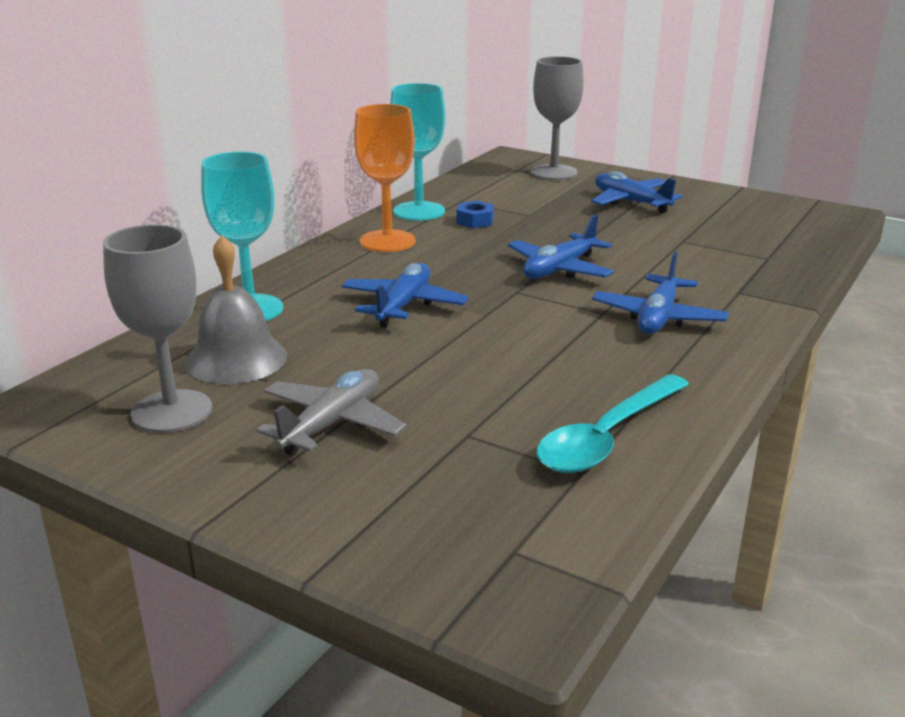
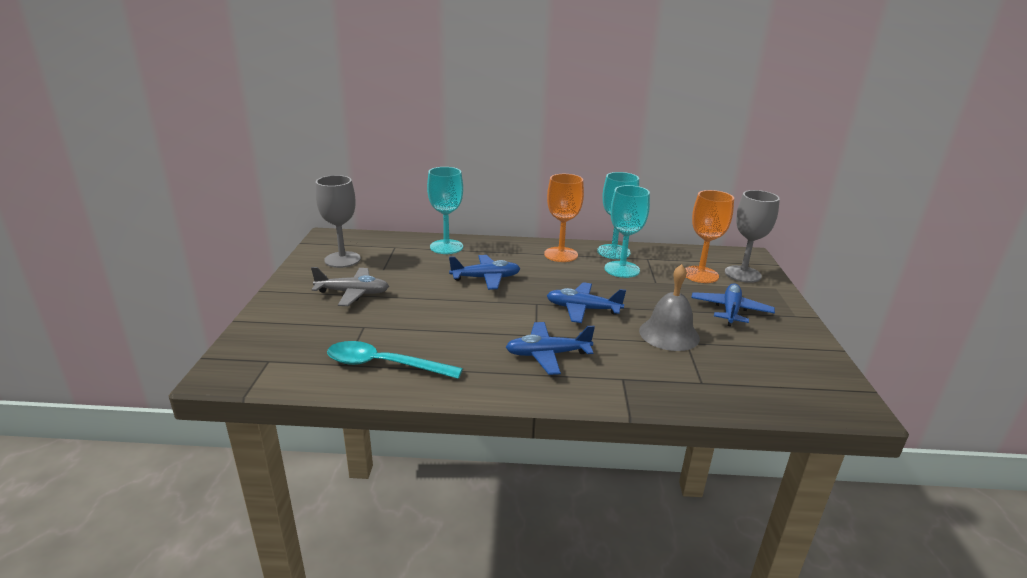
camera: 60 degrees right, 0 degrees up
grey bell [185,235,287,384] -> grey bell moved to [639,264,700,351]
blue nut [456,201,494,228] -> turquoise goblet [605,185,650,278]
none -> orange goblet [685,190,734,283]

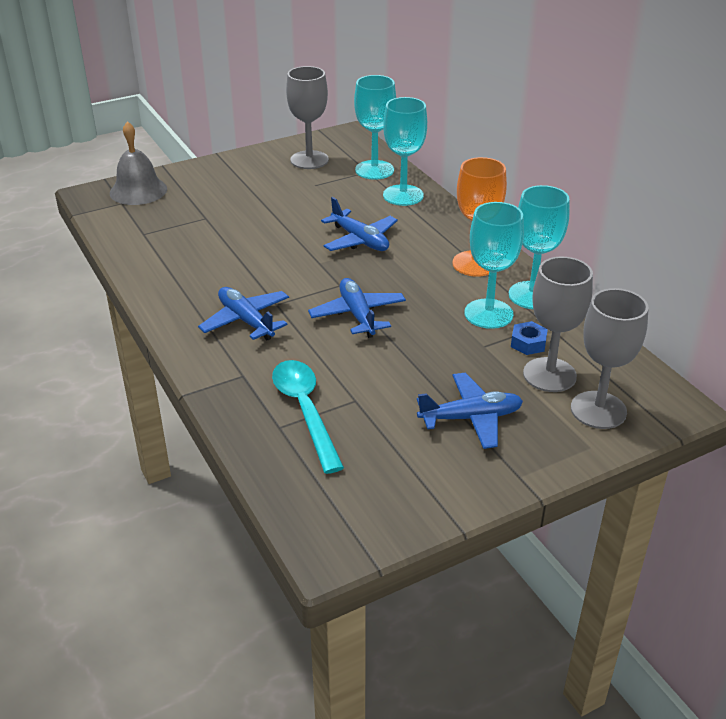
camera: 60 degrees right, 10 degrees up
grey plane [311,267,389,306] -> none
turquoise spoon [327,341,463,379] -> turquoise spoon moved to [272,360,344,474]
grey bell [639,264,700,351] -> grey bell moved to [110,121,167,205]
orange goblet [685,190,734,283] -> grey goblet [523,257,593,392]
none -> turquoise goblet [354,75,396,180]
none -> blue nut [511,321,548,355]

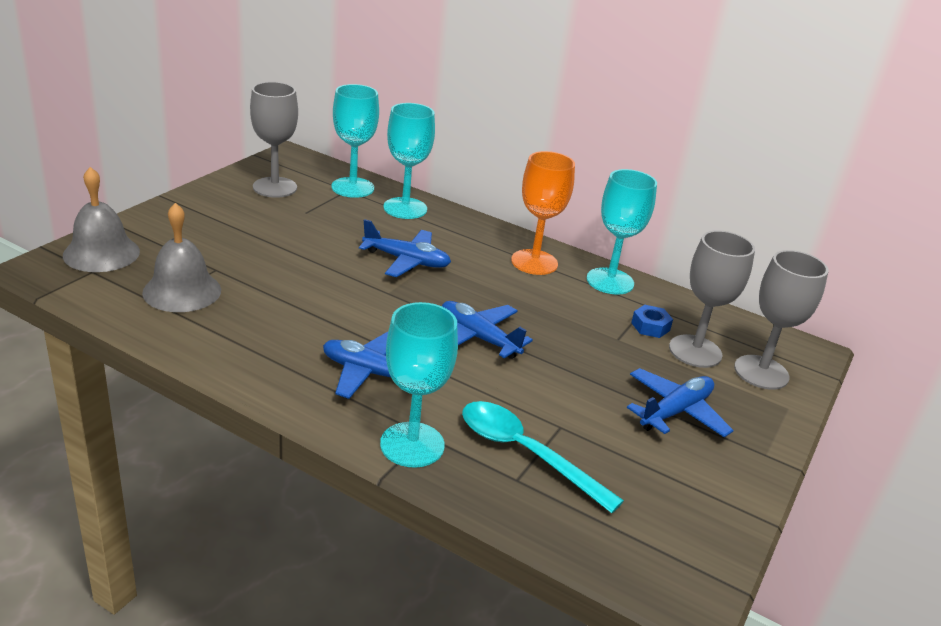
camera: 35 degrees left, 5 degrees down
turquoise goblet [464,202,524,329] -> turquoise goblet moved to [380,302,458,468]
none -> grey bell [142,203,221,312]

